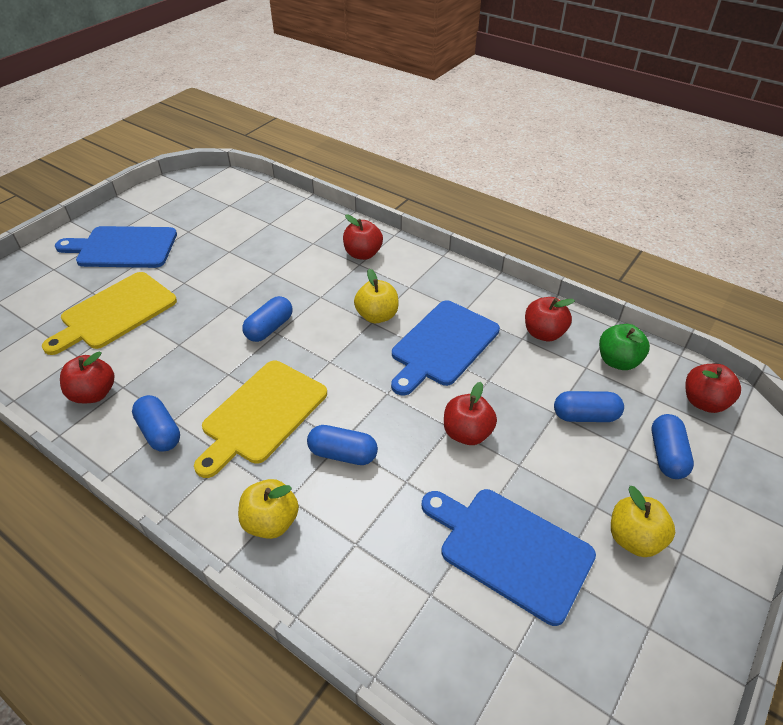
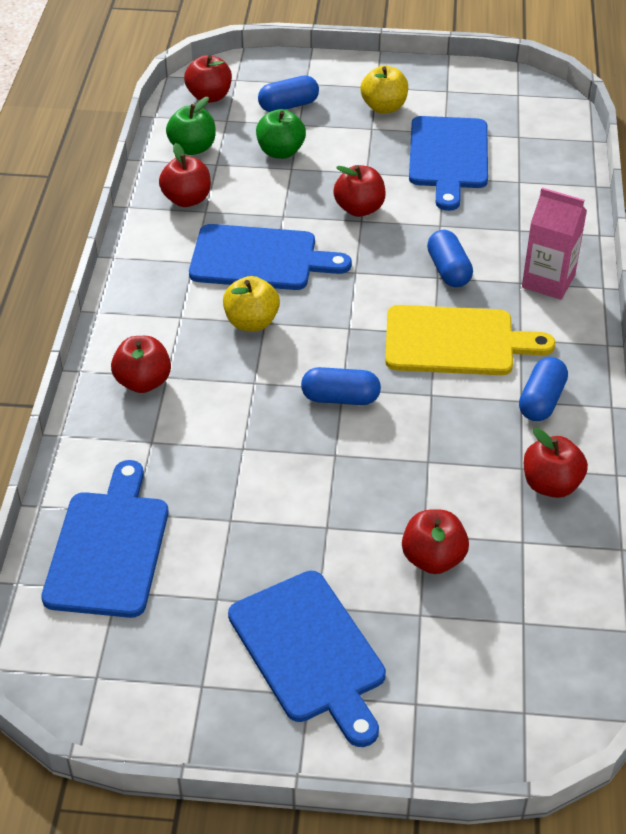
camera: 120 degrees left, 0 degrees up
yellow cutting board [42,272,177,355] -> red apple [402,509,469,574]
yellow apple [238,479,299,539] -> pink carton [522,188,587,300]
blue capsule [554,391,624,422] -> green apple [256,109,306,159]
none -> blue cutting board [41,460,169,618]

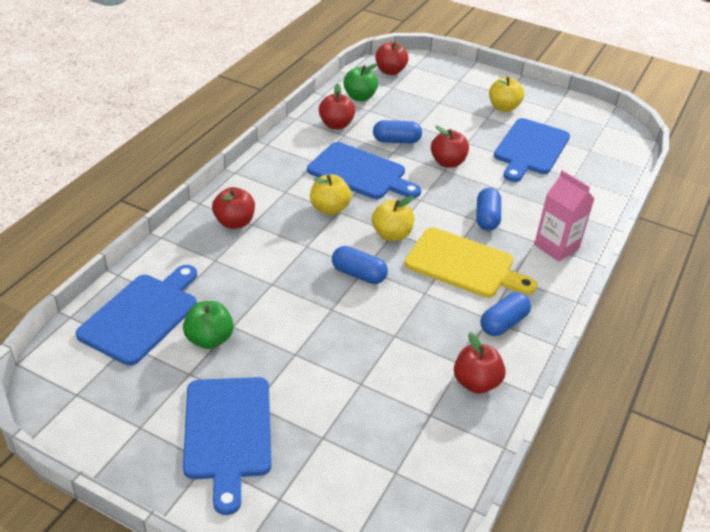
camera: 20 degrees right, 5 degrees down
green apple [256,109,306,159] -> green apple moved to [183,301,234,349]
blue capsule [258,75,319,112] -> blue capsule moved to [373,120,422,144]
red apple [402,509,469,574] -> none
none -> yellow apple [372,196,414,241]

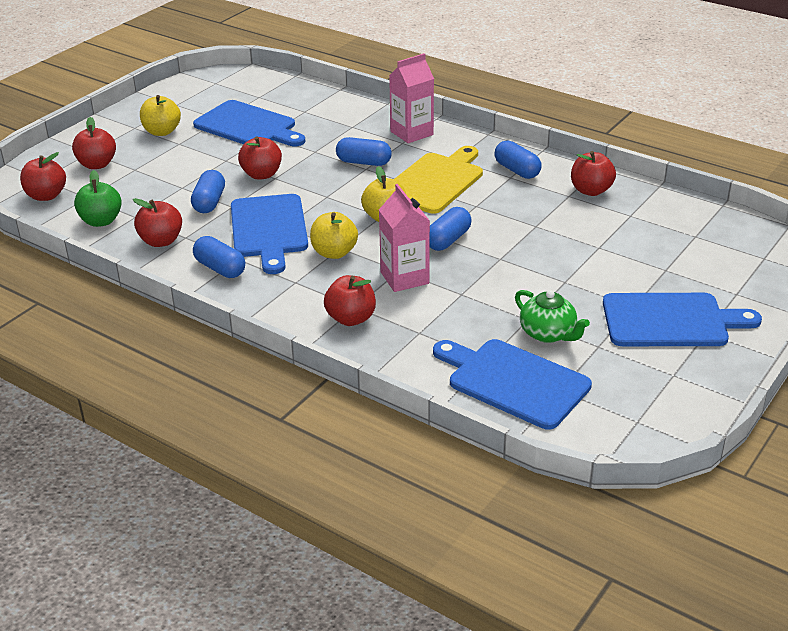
camera: 80 degrees left, 5 degrees down
green apple [183,301,234,349] -> green teapot [515,290,590,343]
blue cutting board [307,142,421,199] -> blue cutting board turned 135 degrees clockwise [231,194,308,274]
none -> red apple [72,117,116,169]
none -> blue capsule [193,236,245,278]
none -> pink carton [379,184,430,292]

